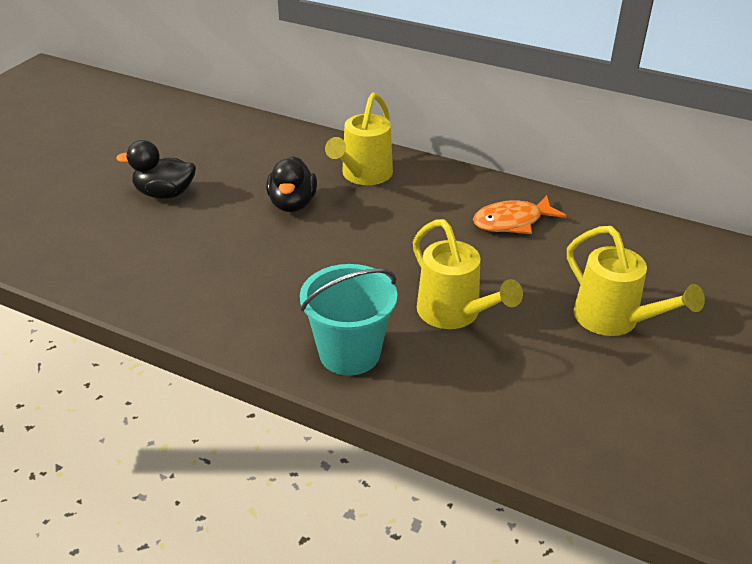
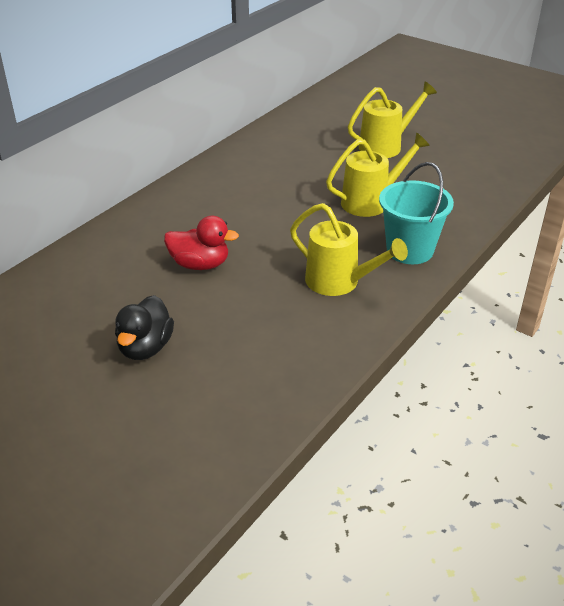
camera: 80 degrees left, 0 degrees up
black duck [266,156,317,212] -> red duck [164,216,239,270]
yellow watering can [325,93,393,185] -> yellow watering can moved to [290,203,408,296]
orange fish [473,195,567,234] -> none

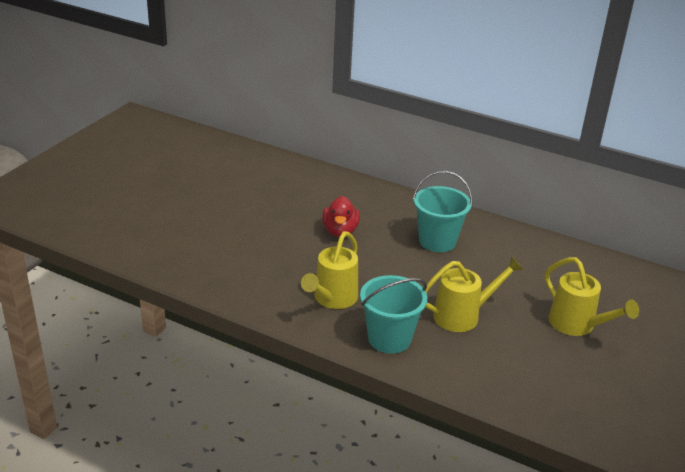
camera: 80 degrees right, 5 degrees down
black duck [115,295,174,360] -> none
yellow watering can [326,132,430,217] -> yellow watering can turned 75 degrees counterclockwise [426,257,523,332]
none -> turquoise bucket [413,171,473,252]

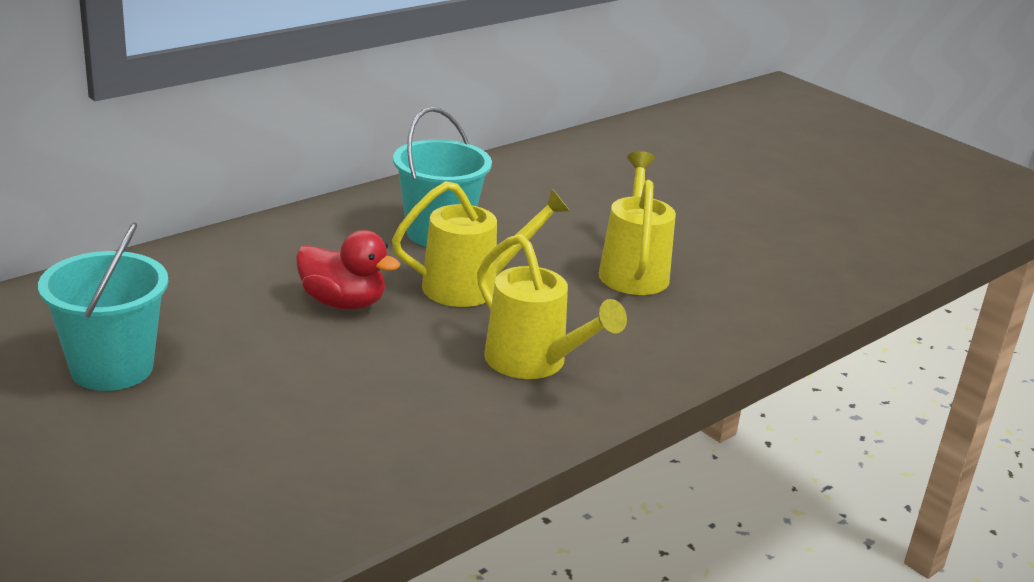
camera: 70 degrees left, 5 degrees down
turquoise bucket [360,275,427,354] -> turquoise bucket moved to [38,222,169,391]
yellow watering can [545,257,639,336] -> yellow watering can moved to [392,181,570,307]

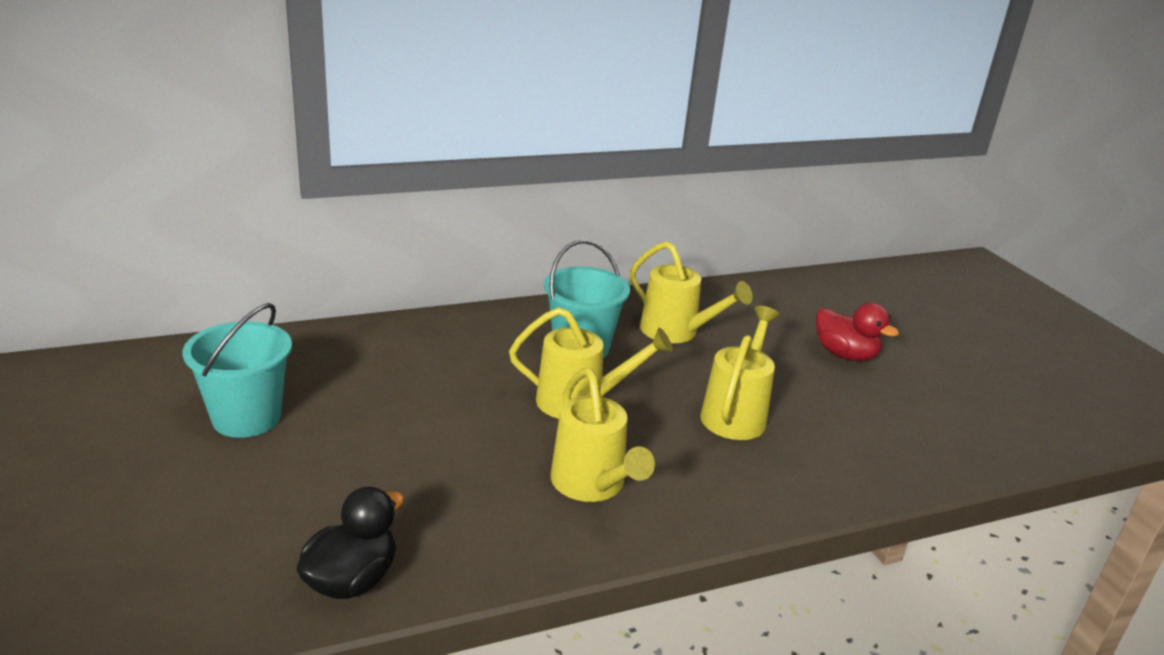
camera: 20 degrees right, 0 degrees up
red duck [296,230,400,310] -> red duck moved to [816,303,899,361]
none -> black duck [296,487,404,599]
none -> yellow watering can [630,241,753,343]

